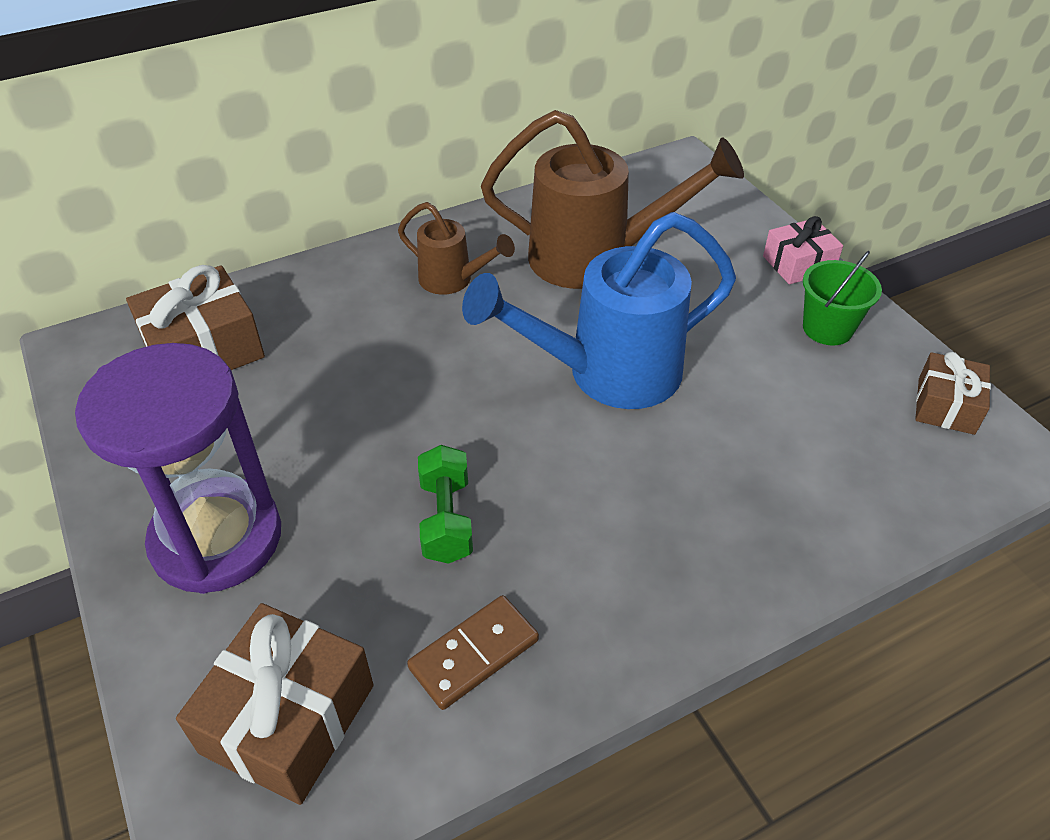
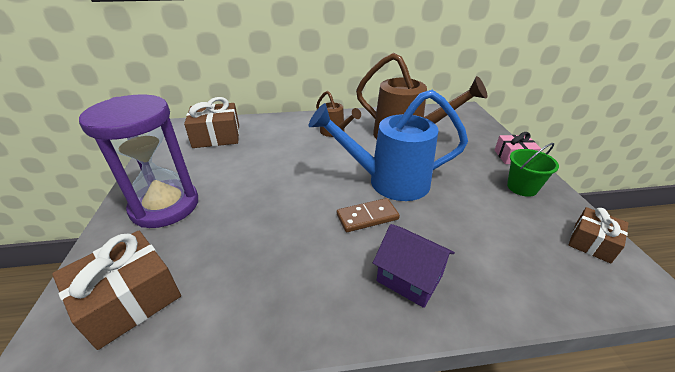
camera: 20 degrees right, 10 degrees down
brown domino [407,595,539,710] -> brown domino moved to [337,198,400,232]
green dumbbell [418,445,473,564] -> none
none -> purple house [373,224,455,308]

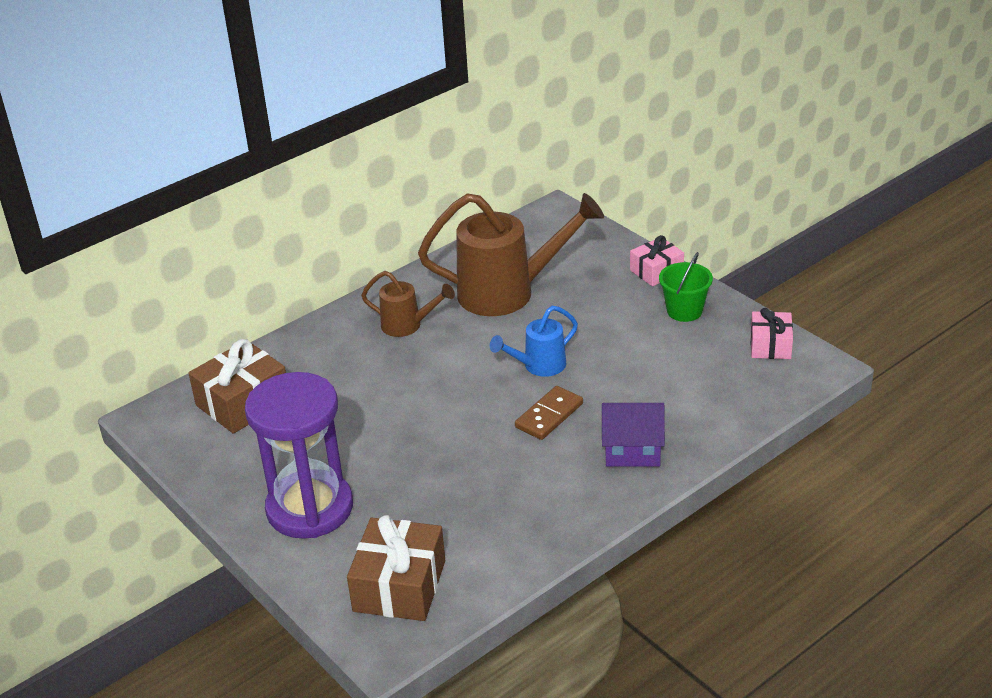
camera: 30 degrees left, 0 degrees up
blue watering can [309,90,468,201] -> blue watering can [490,306,578,377], size x0.52
brown gift [569,207,629,263] -> pink gift [751,308,793,359]

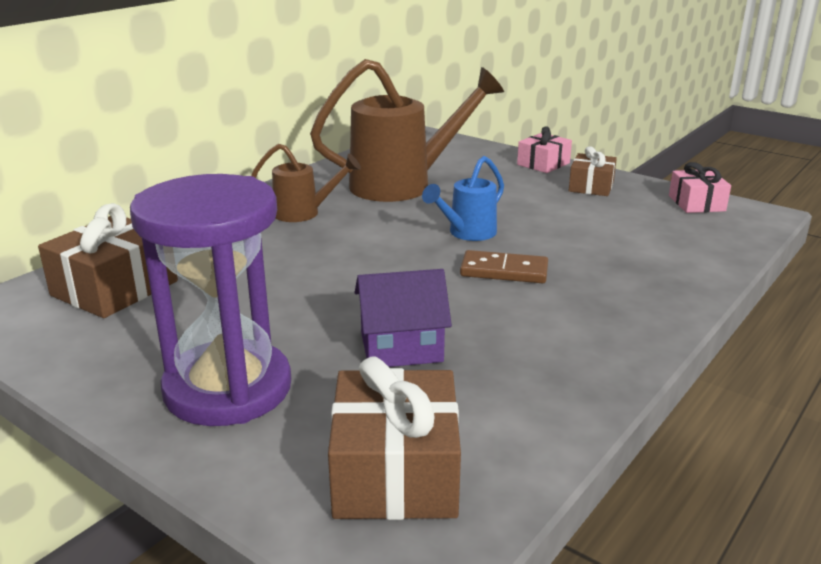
camera: 15 degrees left, 10 degrees down
brown domino [515,386,583,440] -> brown domino turned 75 degrees clockwise [460,250,548,283]
purple house [602,403,665,467] -> purple house moved to [355,269,452,367]
green bucket [659,252,713,322] -> brown gift [569,146,617,196]

